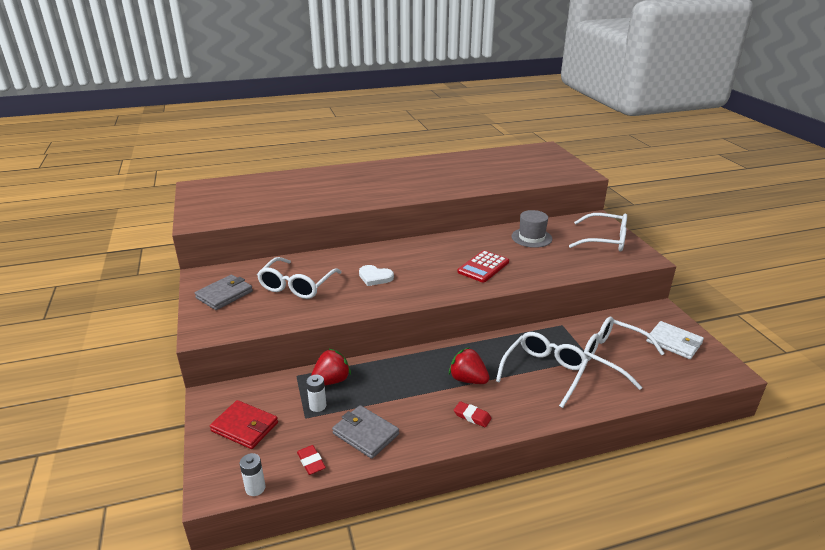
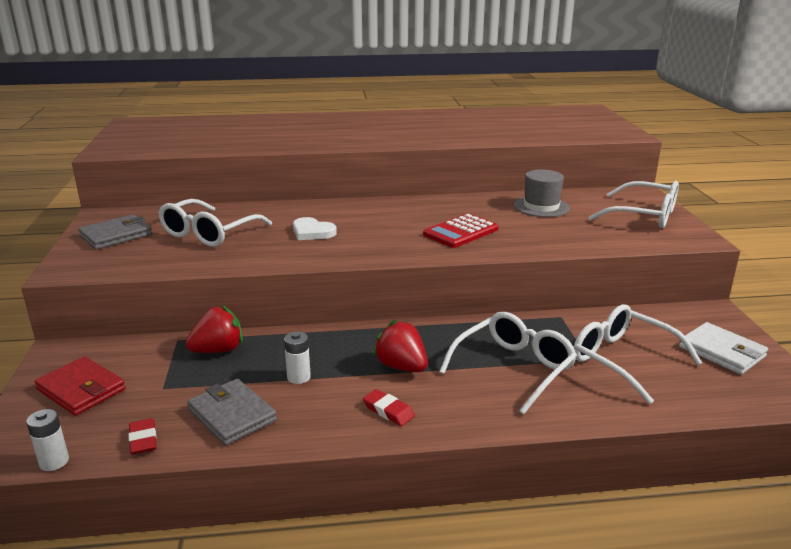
camera: 10 degrees right, 5 degrees down
white battery [306,375,326,412] -> white battery moved to [284,332,311,384]

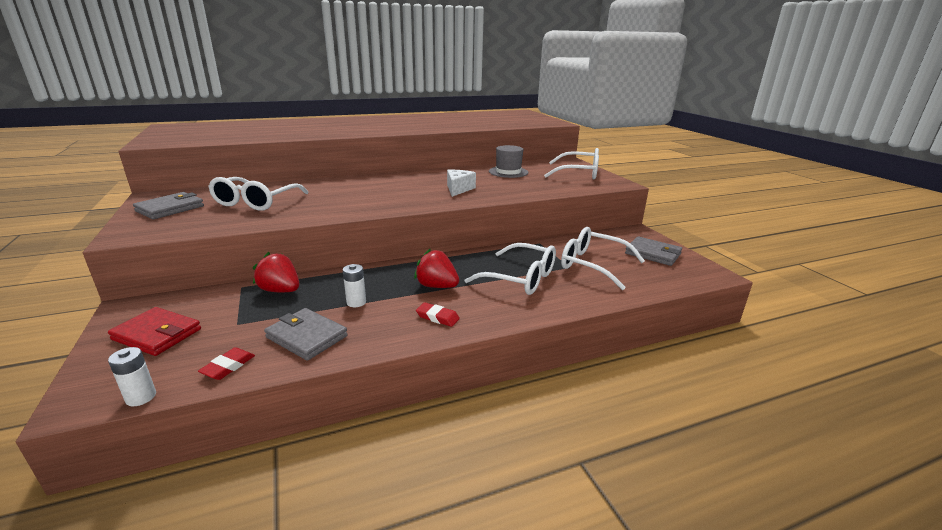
camera: 15 degrees left, 0 degrees up
red eraser [128,418,157,455] -> red eraser turned 60 degrees clockwise [198,347,255,380]
red strawberry [185,306,243,353] -> red strawberry turned 105 degrees counterclockwise [253,252,299,292]
white heart [293,217,337,240] -> none
red calculator [423,213,499,248] -> white cheese [447,170,476,197]
white glasses [439,312,577,415] -> white glasses turned 90 degrees clockwise [464,243,556,295]
white wallet [679,322,768,374] -> grey wallet [625,236,682,266]

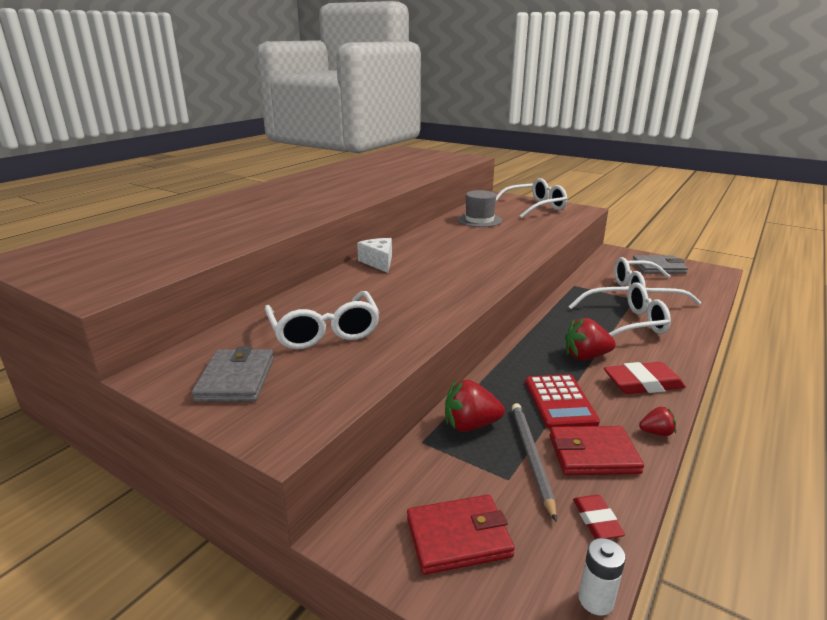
camera: 35 degrees left, 0 degrees up
grey wallet [264,308,348,361] -> red wallet [550,426,644,475]
white battery [343,264,366,307] -> red calculator [525,374,600,429]
red eraser [416,302,460,327] -> red eraser [604,362,686,394], size x1.71
white cheese [447,170,476,197] -> white cheese moved to [357,238,392,273]
none -> grey pencil [512,403,557,521]
none -> red strawberry [639,406,676,436]

